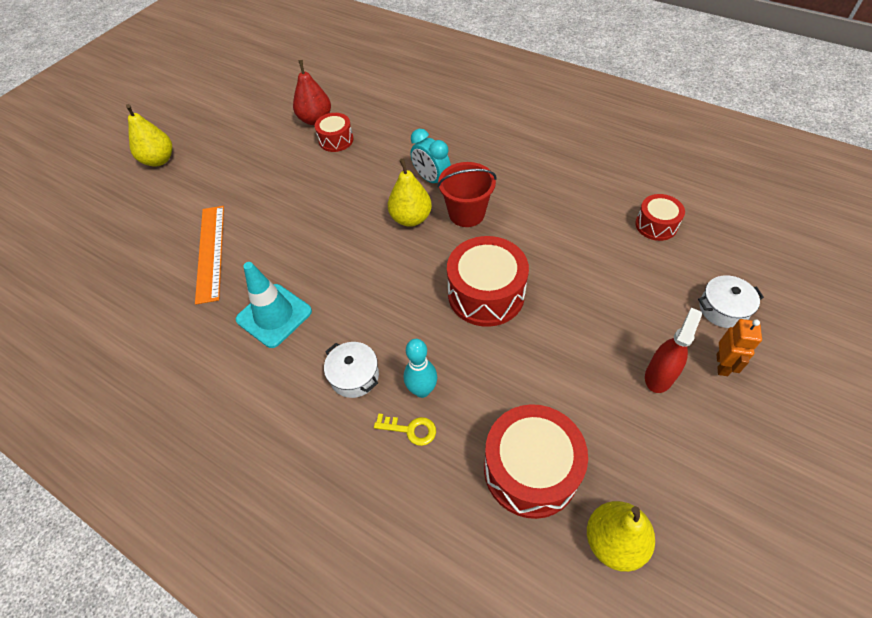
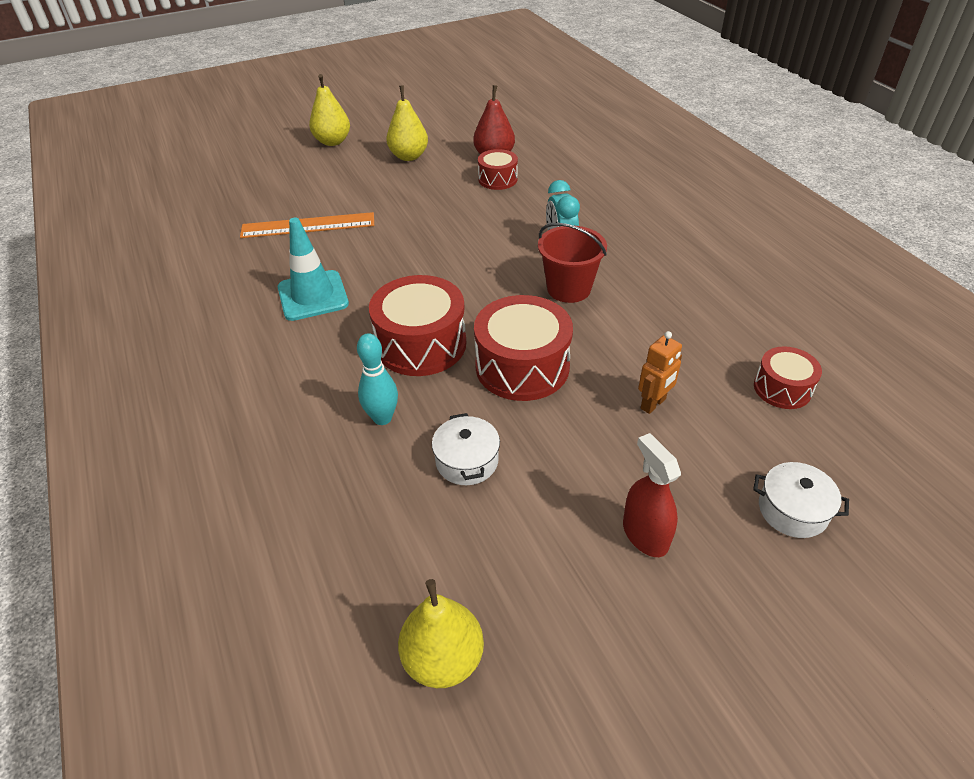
camera: 30 degrees right, 10 degrees down
orange ruler [195,206,224,304] -> orange ruler turned 60 degrees clockwise [240,212,374,238]
white pot [324,342,379,398] -> white pot moved to [432,413,500,485]
yellow key [374,413,436,446] -> none
yellow pear [388,159,432,227] -> yellow pear moved to [386,85,428,161]
red drum [484,404,588,519] -> red drum moved to [369,275,466,376]
red spray bottle [645,308,702,393] -> red spray bottle turned 90 degrees counterclockwise [623,433,681,557]
orange robot [717,319,762,376] -> orange robot moved to [638,331,682,414]

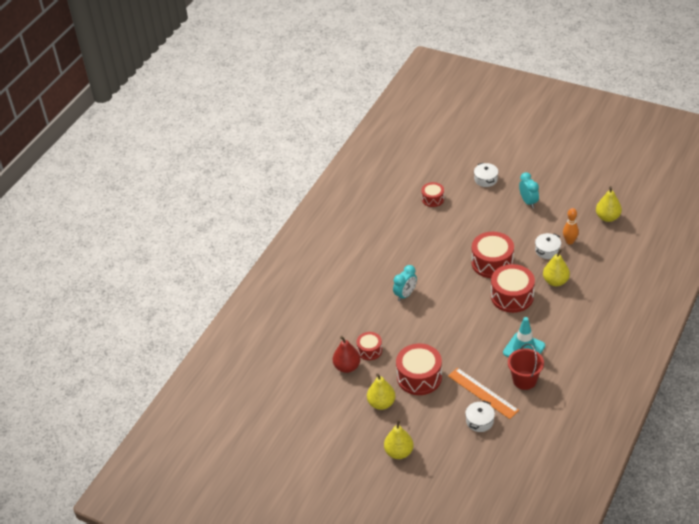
camera: 125 degrees left, 0 degrees up
turquoise bowling pin [357,333,398,425] -> yellow pear [543,249,570,286]
red bucket [538,223,607,303] -> red bucket moved to [508,344,544,390]
red spray bottle [623,433,681,557] -> turquoise clock [519,172,539,208]
orange robot [638,331,682,414] -> none
none -> red drum [396,344,442,395]
none -> white pot [465,400,495,432]
none -> orange bowling pin [563,208,579,245]

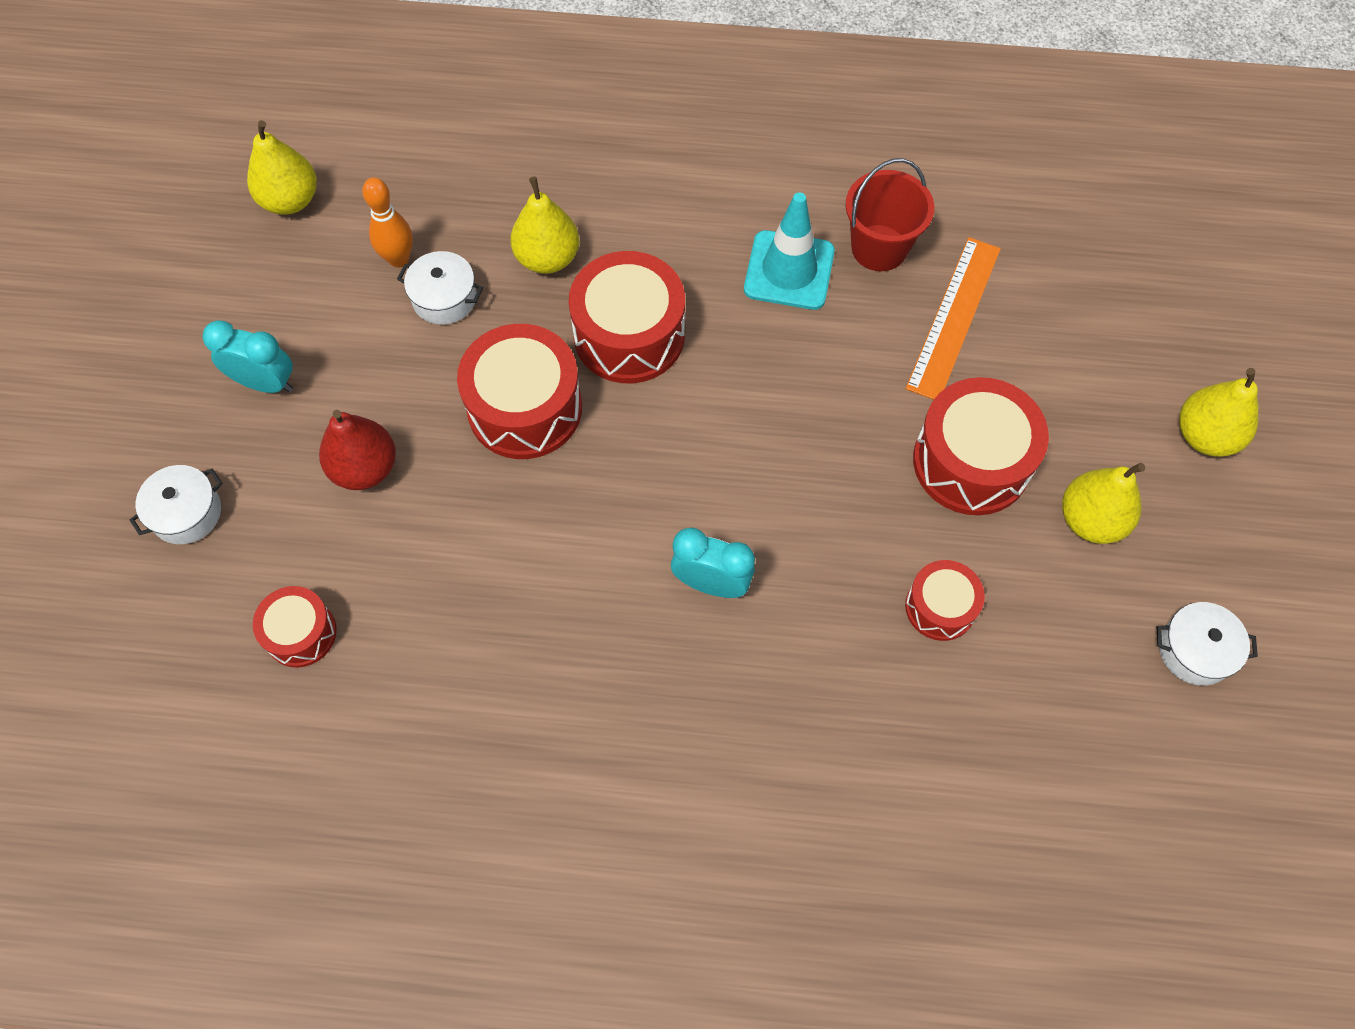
camera: 115 degrees left, 20 degrees up
red pear [333,336,360,373] -> red pear moved to [319,410,396,490]
white pot [465,400,495,432] -> white pot moved to [1157,602,1258,686]
turquoise clock [519,172,539,208] -> turquoise clock turned 60 degrees clockwise [202,320,293,393]

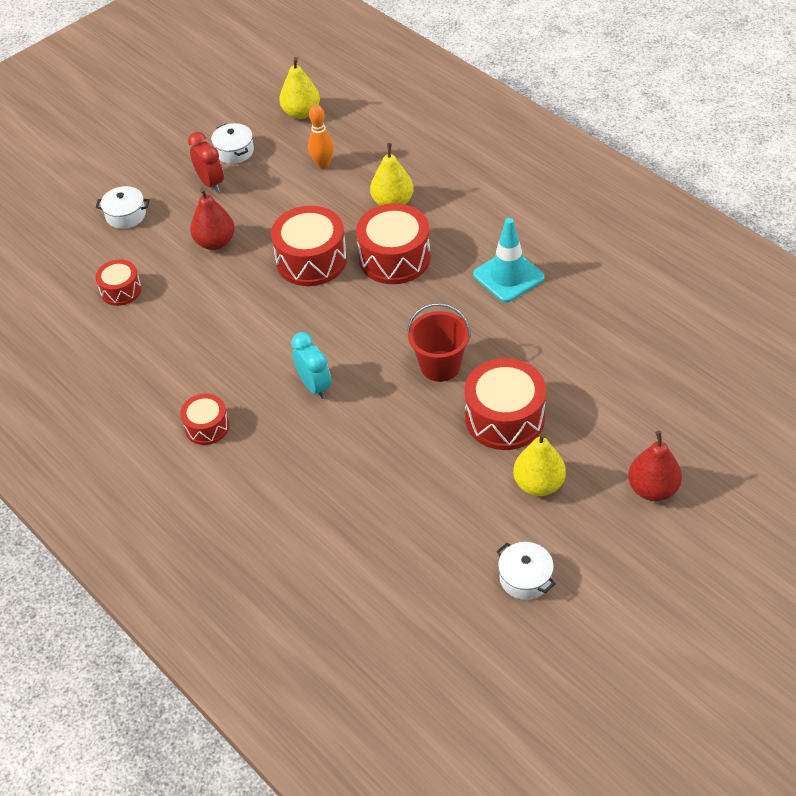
camera: 45 degrees right, 15 degrees down
turquoise clock [202,320,293,393] -> red clock [188,132,224,192]
white pot [397,251,483,325] -> white pot moved to [211,123,254,164]
red bucket [845,158,934,271] -> red bucket moved to [407,303,471,382]
red drum [905,560,985,641] -> red drum moved to [180,394,229,445]
orange ruler [906,237,1001,400] -> none
yellow pear [1179,368,1258,457] -> red pear [628,431,682,501]

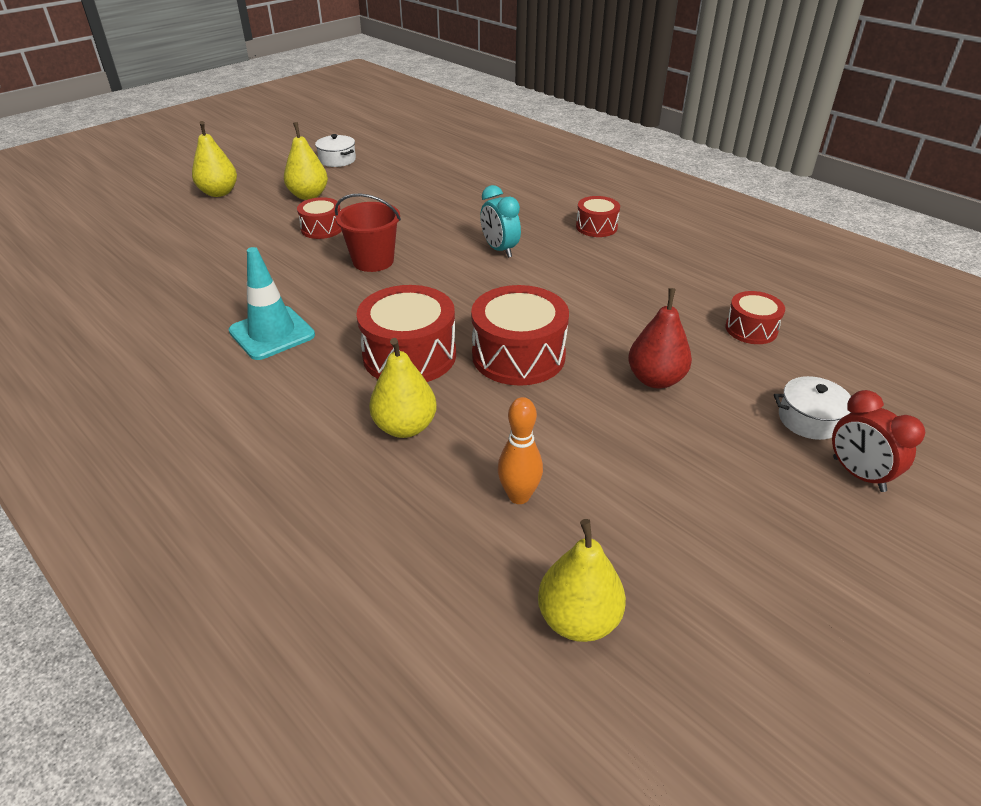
camera: 175 degrees right, 10 degrees down
red clock [188,132,224,192] -> red clock moved to [832,390,925,492]
white pot [211,123,254,164] -> none
red drum [464,358,546,450] -> red drum [297,197,342,239], size x0.57
red pear [628,431,682,501] -> yellow pear [192,121,237,197]

